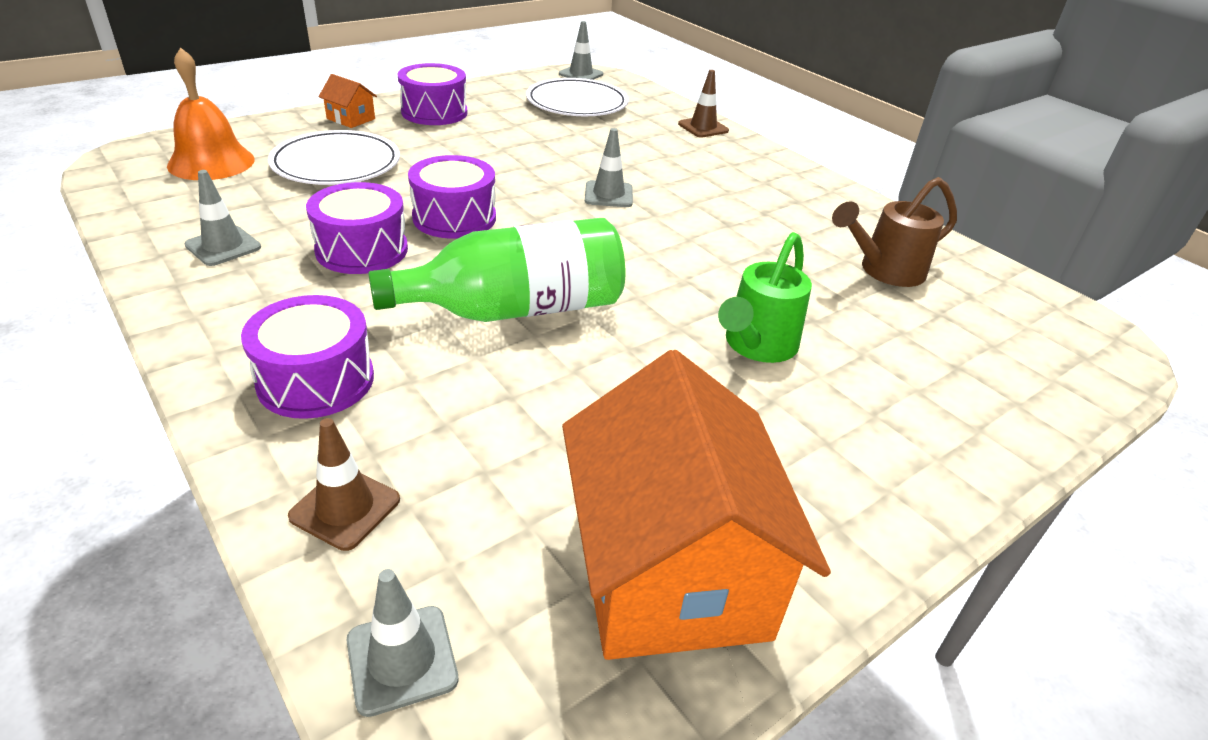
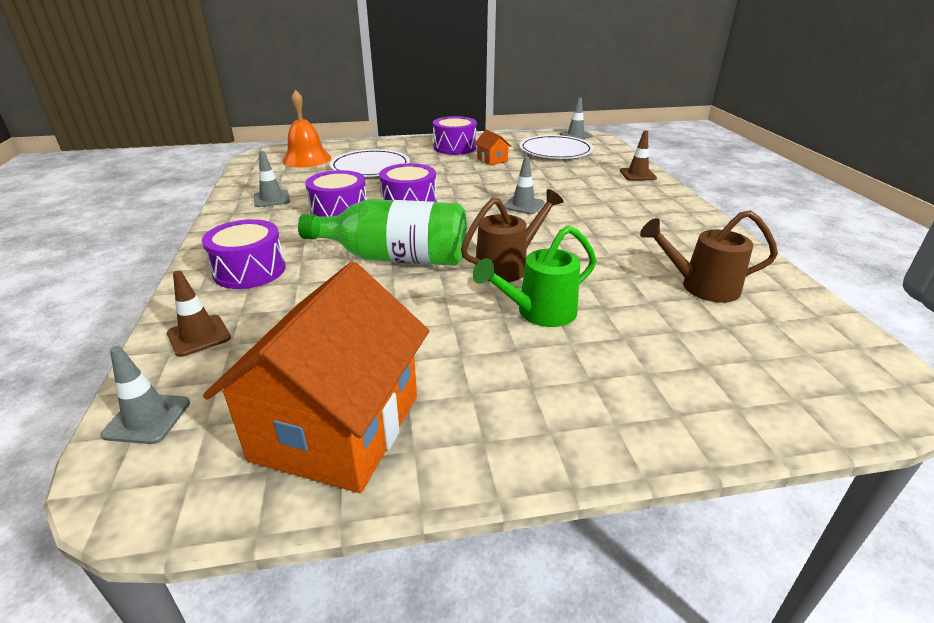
camera: 30 degrees right, 5 degrees down
orange house [318,74,377,128] -> orange house moved to [474,129,511,165]
none -> brown watering can [461,189,564,282]

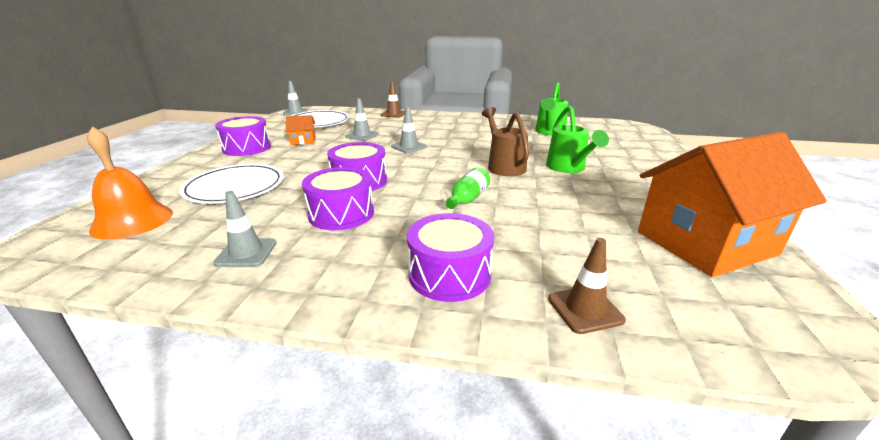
camera: 70 degrees left, 5 degrees down
grey traffic cone [101,346,190,444] -> grey traffic cone moved to [345,98,379,141]
orange house [203,262,429,493] -> orange house turned 60 degrees counterclockwise [638,132,827,277]
green bottle [298,199,467,266] -> green bottle [446,167,490,209], size x0.46
brown watering can [640,210,778,303] -> green watering can [535,82,568,135]

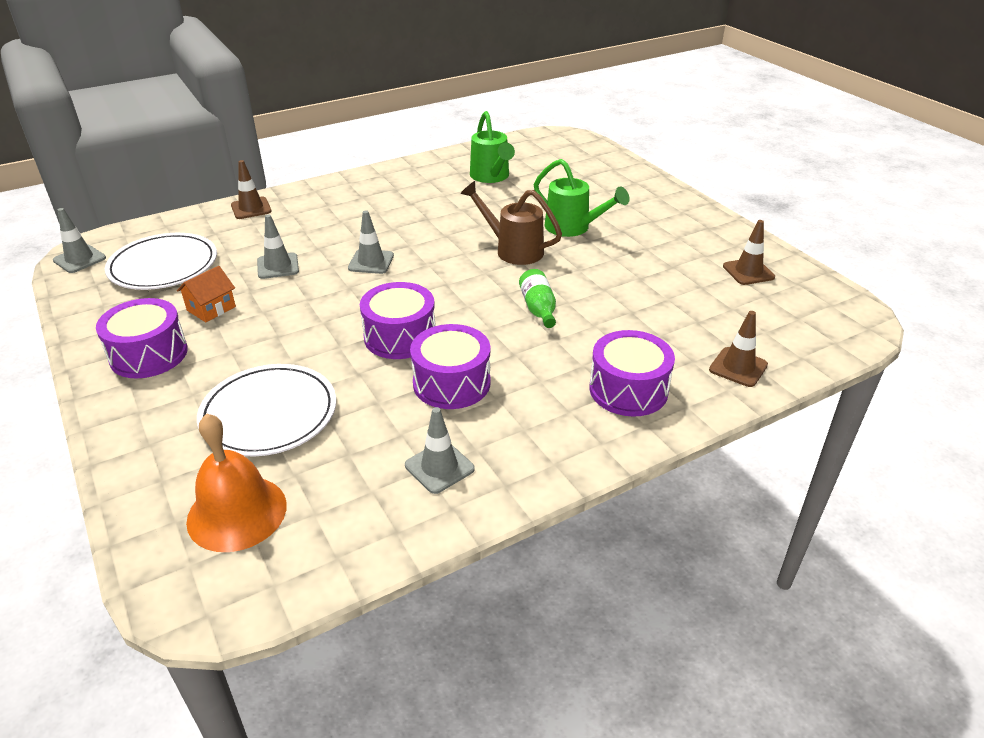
camera: 40 degrees left, 10 degrees up
orange house [638,132,827,277] -> brown traffic cone [723,220,775,285]

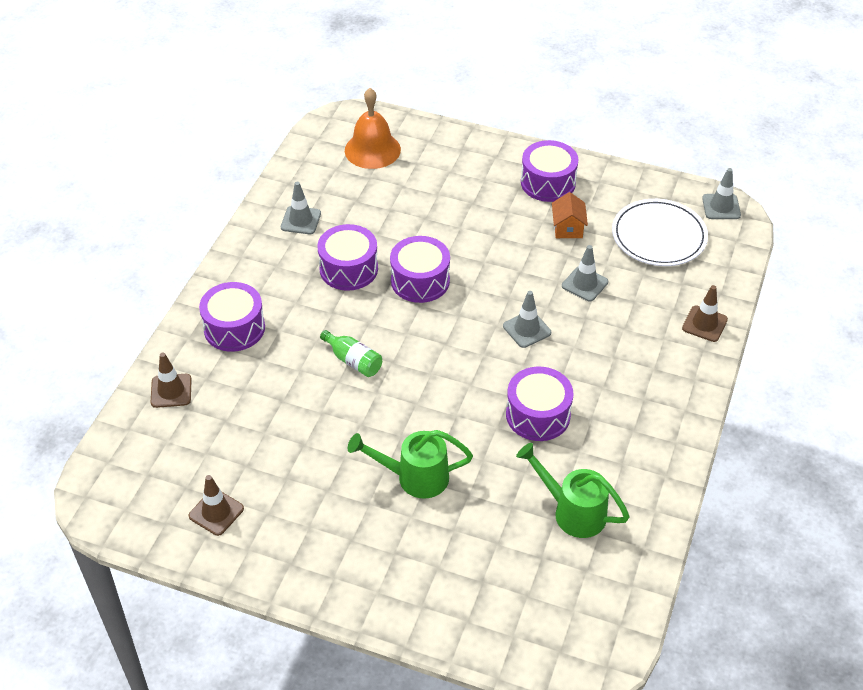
camera: 140 degrees right, 10 degrees up
white plate [197,364,336,456] -> none
brown watering can [460,181,562,265] -> none
none -> purple drum [506,367,573,441]

